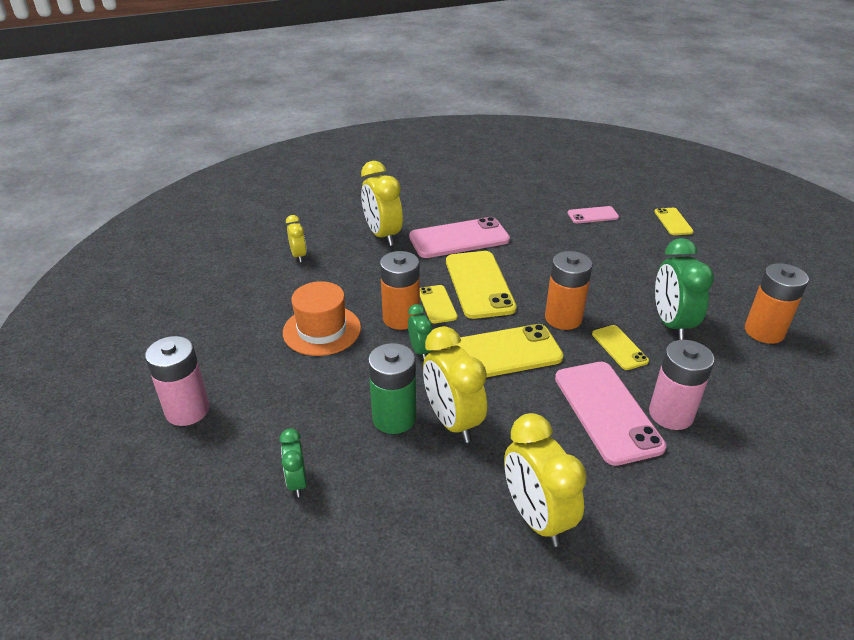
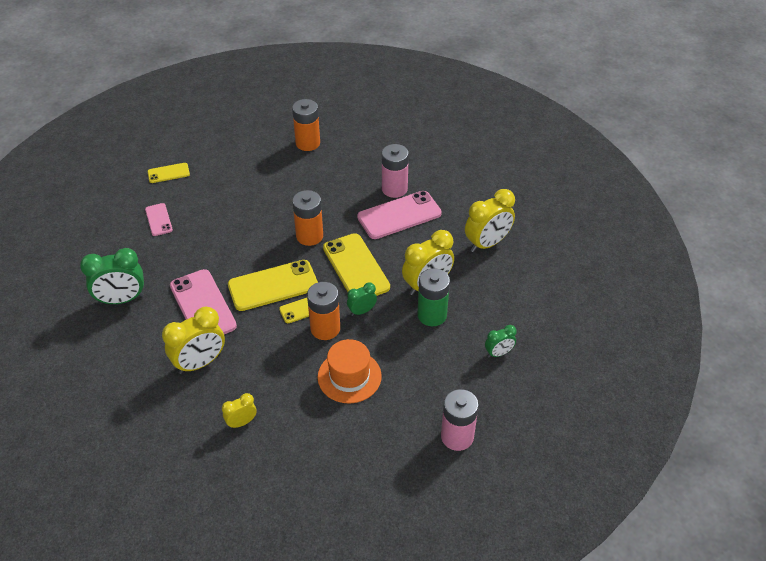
camera: 100 degrees left, 10 degrees up
yellow phone [592,325,649,370] -> none
green clock [655,238,714,340] -> green clock moved to [80,248,144,305]

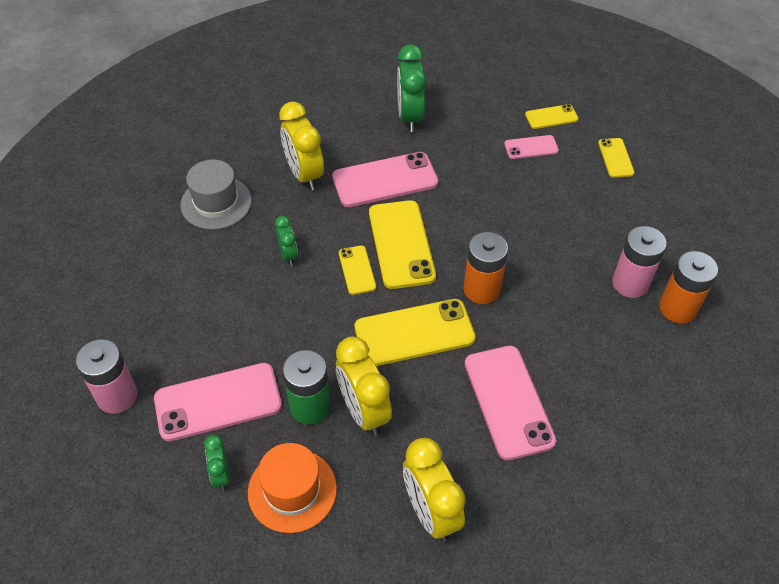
camera: 100 degrees right, 5 degrees up
yellow clock [222,393,257,429] -> grey hat [181,159,252,230]
orange battery [307,282,340,340] -> none
orange hat [318,339,382,403] -> orange hat moved to [248,443,337,533]
green clock [347,282,377,316] -> green clock moved to [275,216,298,266]
pink battery [382,144,409,198] -> pink battery moved to [612,226,667,298]
none -> pink phone [154,363,282,442]
none -> yellow phone [525,104,578,129]

